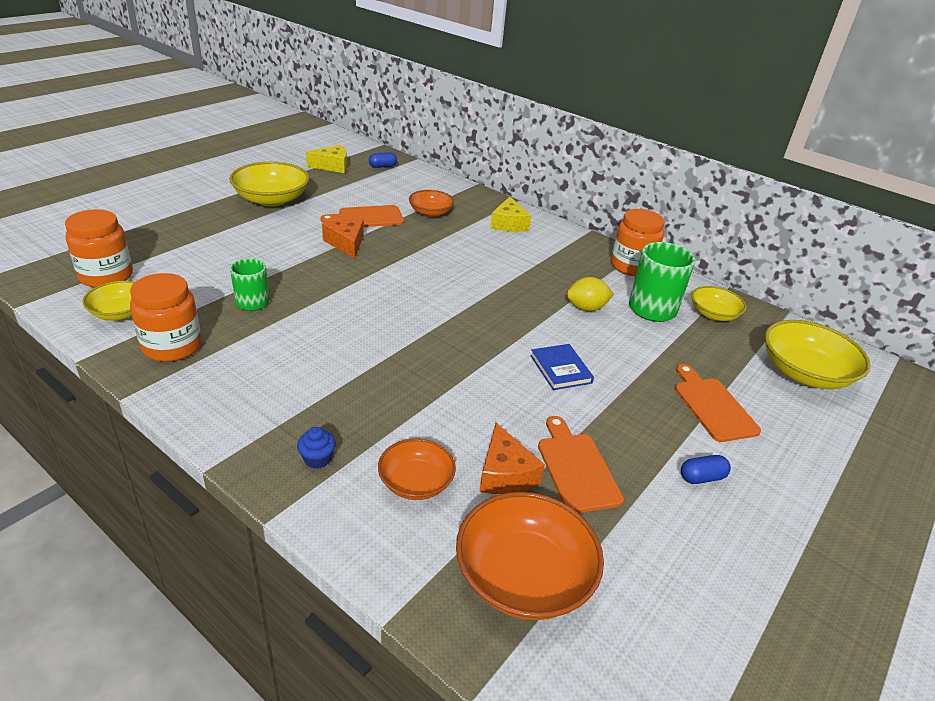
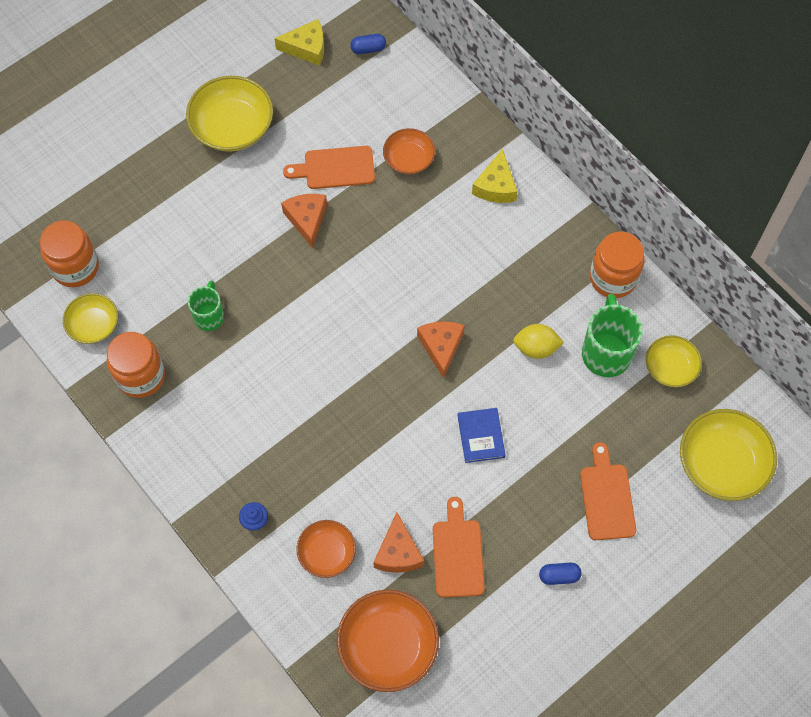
camera: 15 degrees right, 30 degrees up
none -> orange cheese [417,321,465,379]

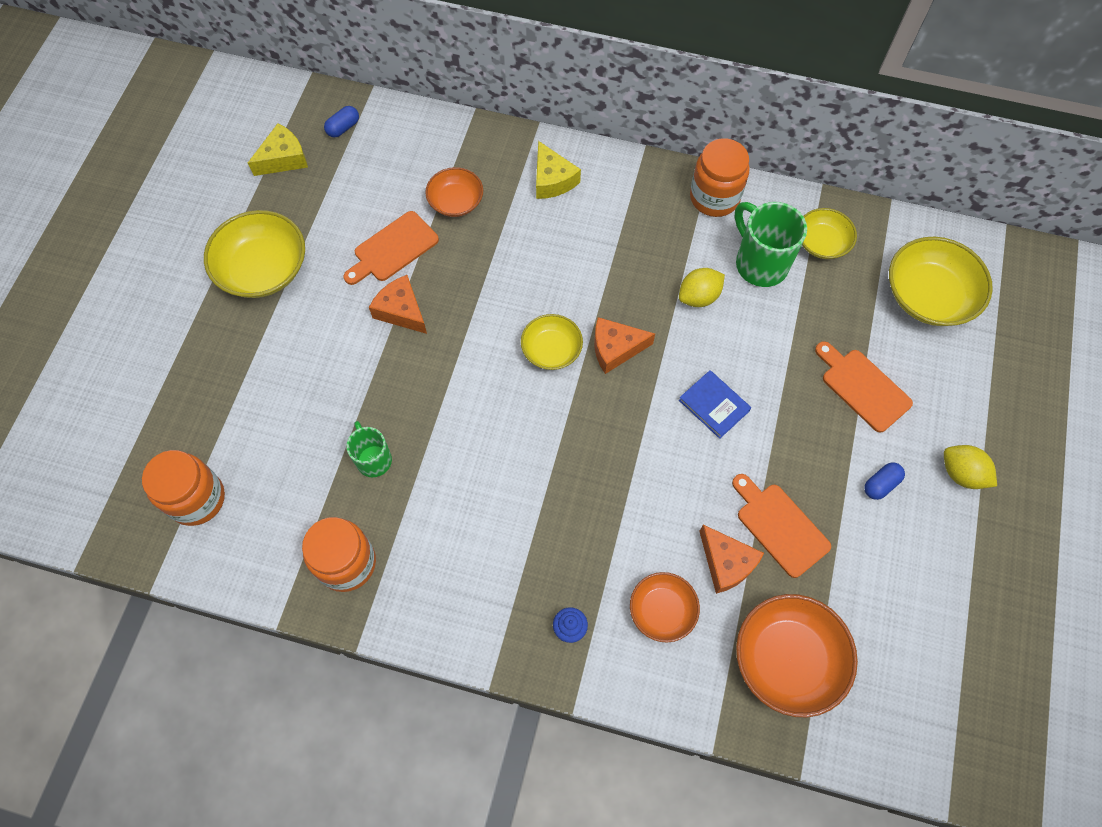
camera: 35 degrees left, 0 degrees up
yellow bowl [63,293,118,344] -> yellow bowl moved to [521,314,583,370]
orange cheese [417,321,465,379] -> orange cheese turned 60 degrees counterclockwise [594,317,655,374]
none -> yellow lemon [944,445,997,489]

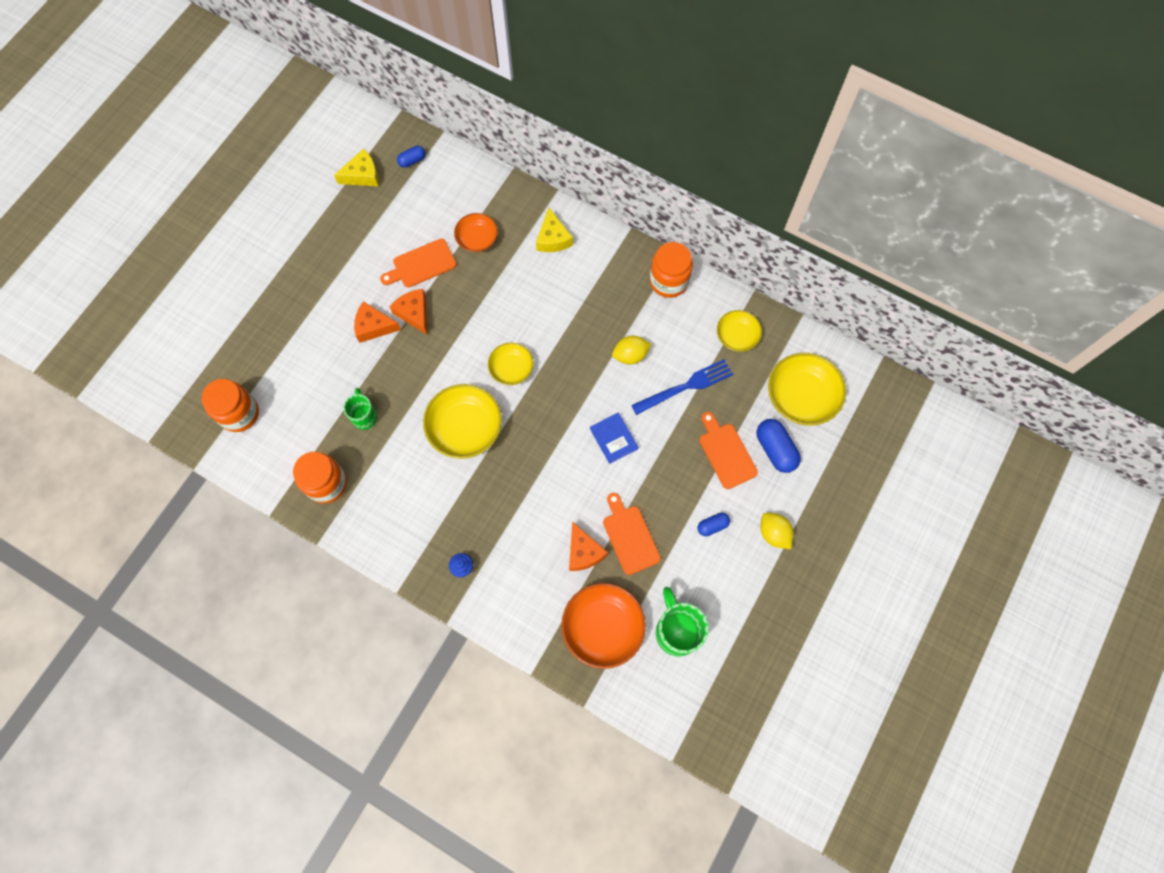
camera: 15 degrees right, 5 degrees up
yellow bowl [204,210,305,298] -> yellow bowl moved to [423,384,502,459]
orange cheese [594,317,655,374] -> orange cheese moved to [354,301,401,343]
orange bowl [630,572,700,643] -> none
green mug [735,202,807,287] -> green mug moved to [656,587,709,656]
none -> blue fork [631,359,733,415]
none -> blue capsule [757,419,801,473]

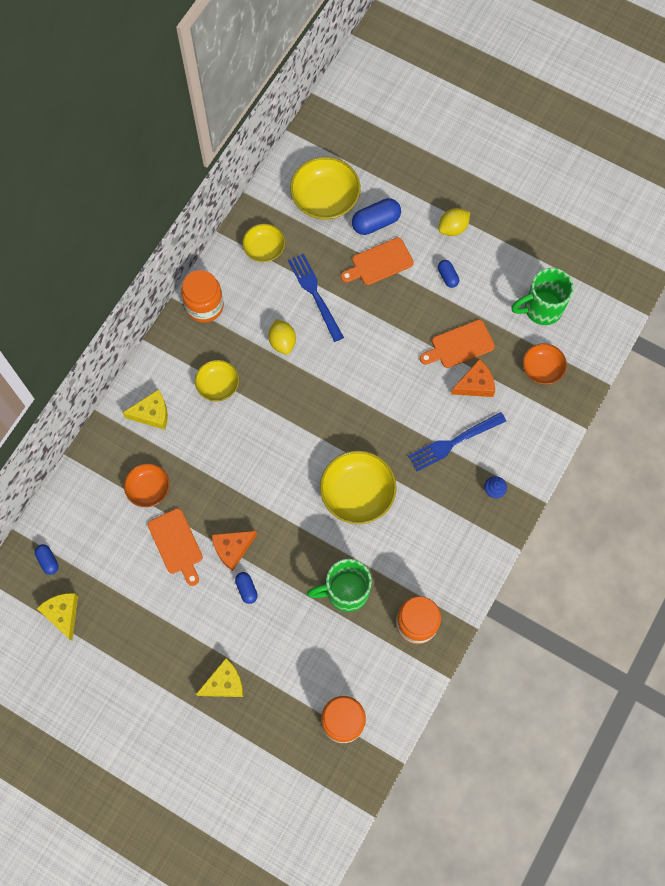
camera: 90 degrees left, 0 degrees up
green mug [343,388,377,430] -> green mug [307,559,372,612], size x1.63
orange cheese [354,301,401,343] -> blue capsule [235,572,258,604]
yellow bowl [488,343,533,385] -> yellow bowl moved to [195,360,239,401]
orange bowl [561,583,646,669] -> orange bowl [523,343,567,385], size x0.60
blue book [590,413,638,464] -> none
none -> yellow cheese [196,658,243,697]
none -> blue fork [408,412,506,471]

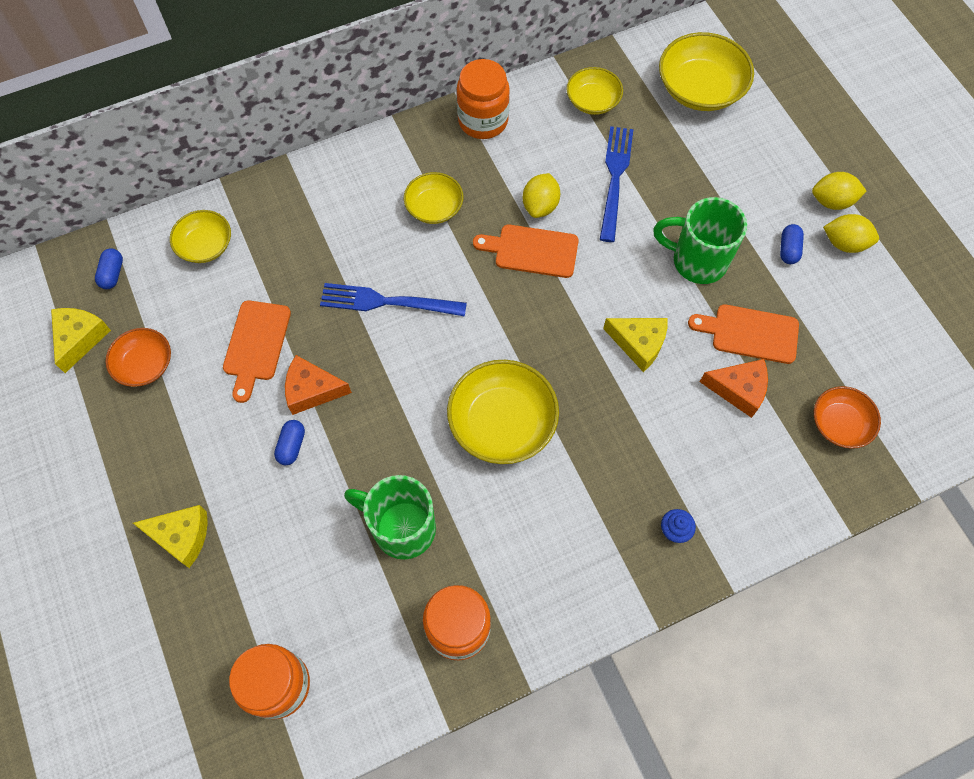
camera: 35 degrees right, 5 degrees down
yellow cheese [122,389,168,430] -> yellow cheese moved to [603,318,668,372]
orange bowl [124,463,170,507] -> orange bowl moved to [105,328,171,387]
orange cutting board [341,237,414,285] -> orange cutting board moved to [473,225,579,278]
blue capsule [352,198,401,235] -> none
blue fork [408,412,506,471] -> blue fork moved to [320,283,467,317]
green mug [511,268,574,325] -> green mug moved to [653,197,747,284]
none -> yellow bowl [170,210,231,263]
none -> yellow lemon [823,214,879,253]

